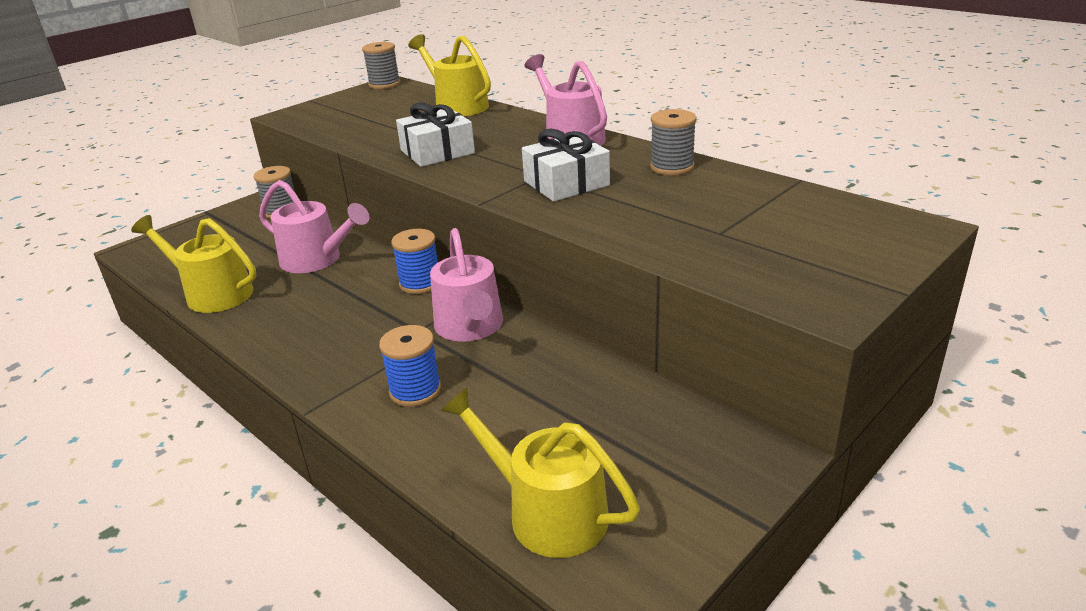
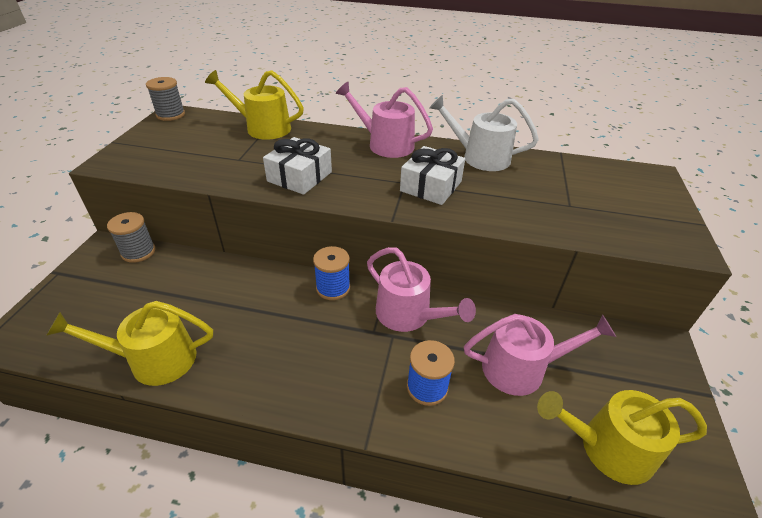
camera: 35 degrees left, 10 degrees up
pink watering can [259,180,369,273] -> pink watering can moved to [464,314,616,396]
grey spool [650,109,697,175] -> white watering can [429,95,539,171]

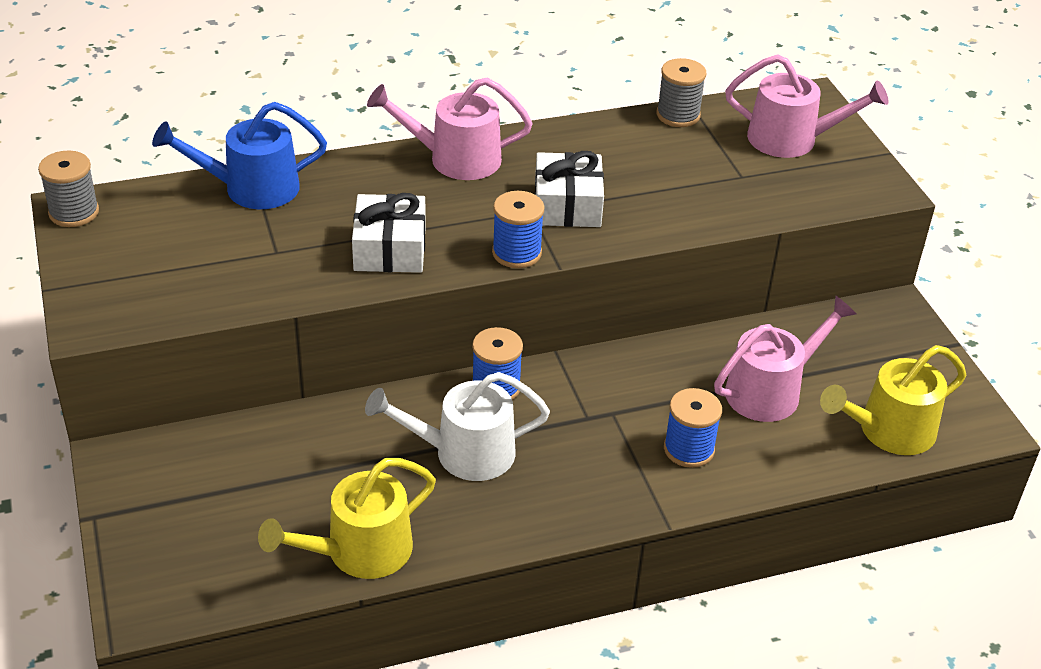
camera: 30 degrees left, 0 degrees up
grey spool [107,212,156,263] -> grey spool moved to [657,58,706,127]
yellow watering can [205,70,304,140] -> blue watering can [152,102,327,209]
pink watering can [367,247,476,332] -> pink watering can moved to [725,54,888,158]
white watering can [429,95,539,171] -> white watering can moved to [365,372,550,481]
none -> blue spool [492,191,545,268]

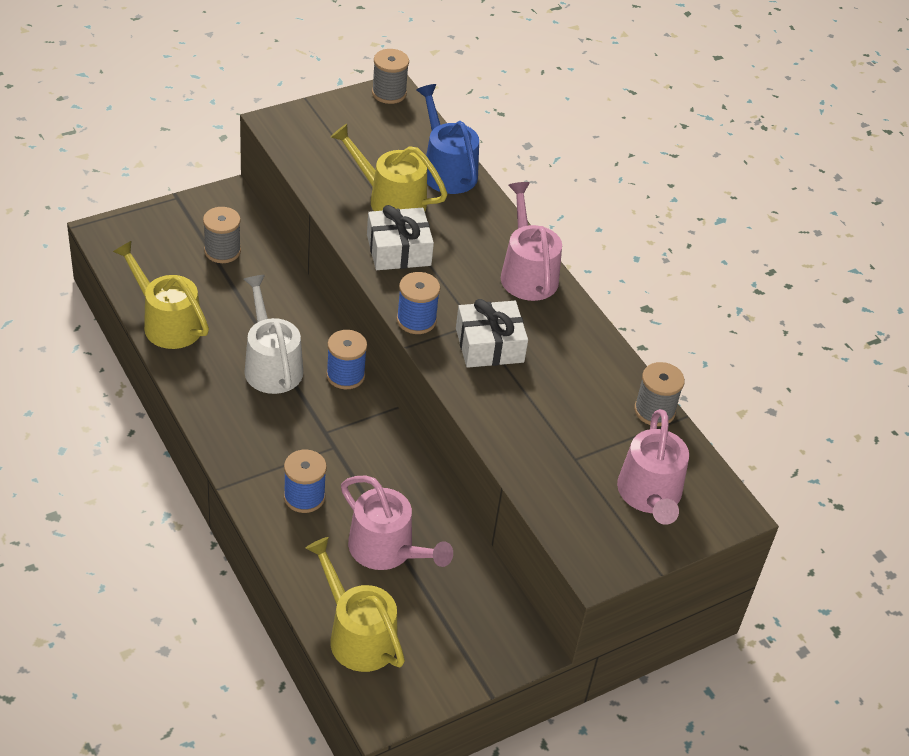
camera: 75 degrees right, 5 degrees up
none -> grey spool [203,207,241,263]
none -> yellow watering can [331,124,448,211]

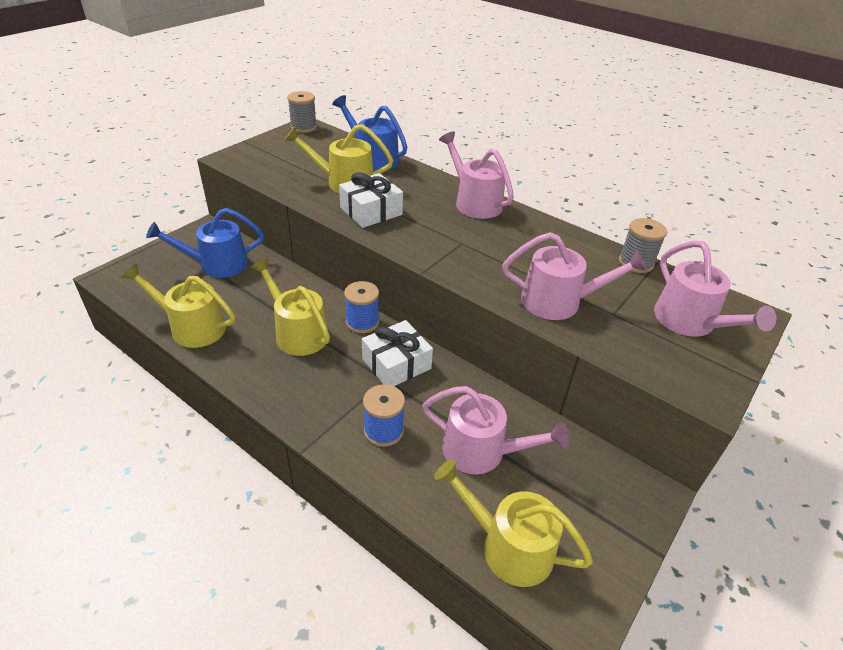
camera: 20 degrees left, 5 degrees down
grey spool [203,207,241,263] -> blue watering can [146,208,264,278]
white watering can [244,275,303,394] -> yellow watering can [251,258,330,356]
blue spool [397,272,440,334] -> none
white gift [456,299,528,368] -> white gift moved to [362,320,433,386]
none -> pink watering can [502,232,647,320]

